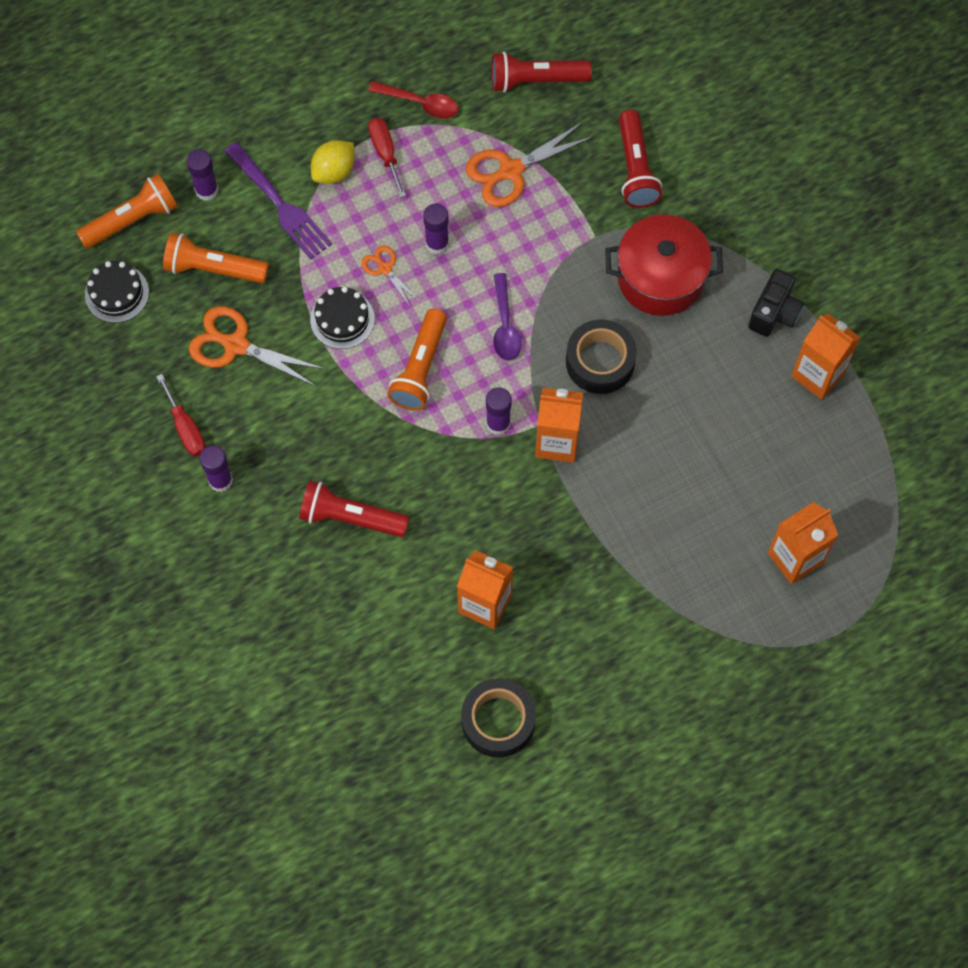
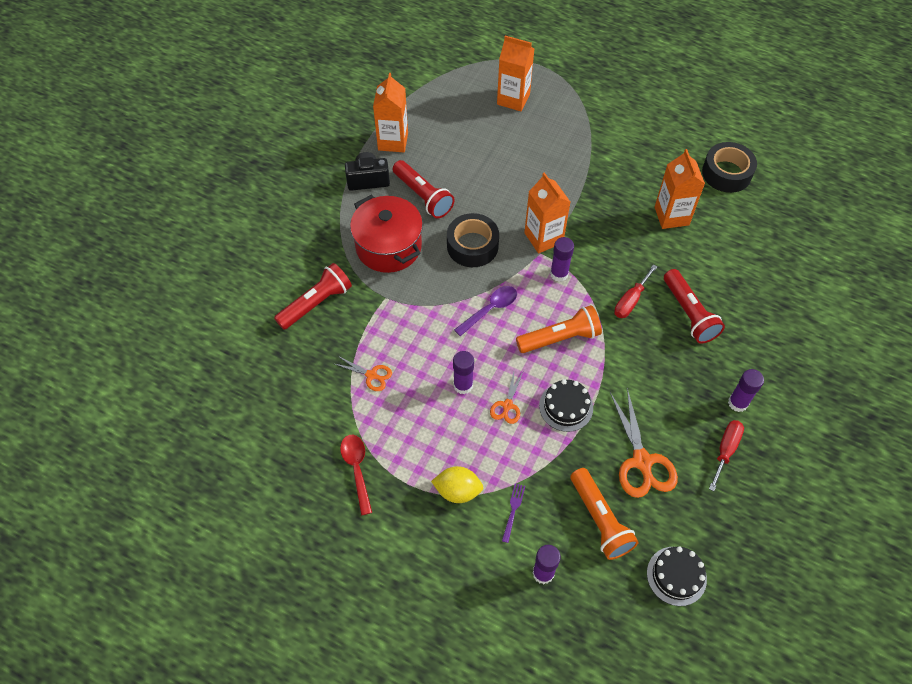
camera: 125 degrees left, 10 degrees down
orange flashlight [76,174,178,249] -> none
purple fork [224,142,332,259] -> purple fork [502,483,525,543], size x0.45
red screwdriver [368,118,406,198] -> red screwdriver moved to [614,264,657,318]
orange scissors [466,122,594,207] -> orange scissors [335,356,392,391], size x0.54
red flashlight [492,52,592,92] -> red flashlight moved to [393,160,455,218]

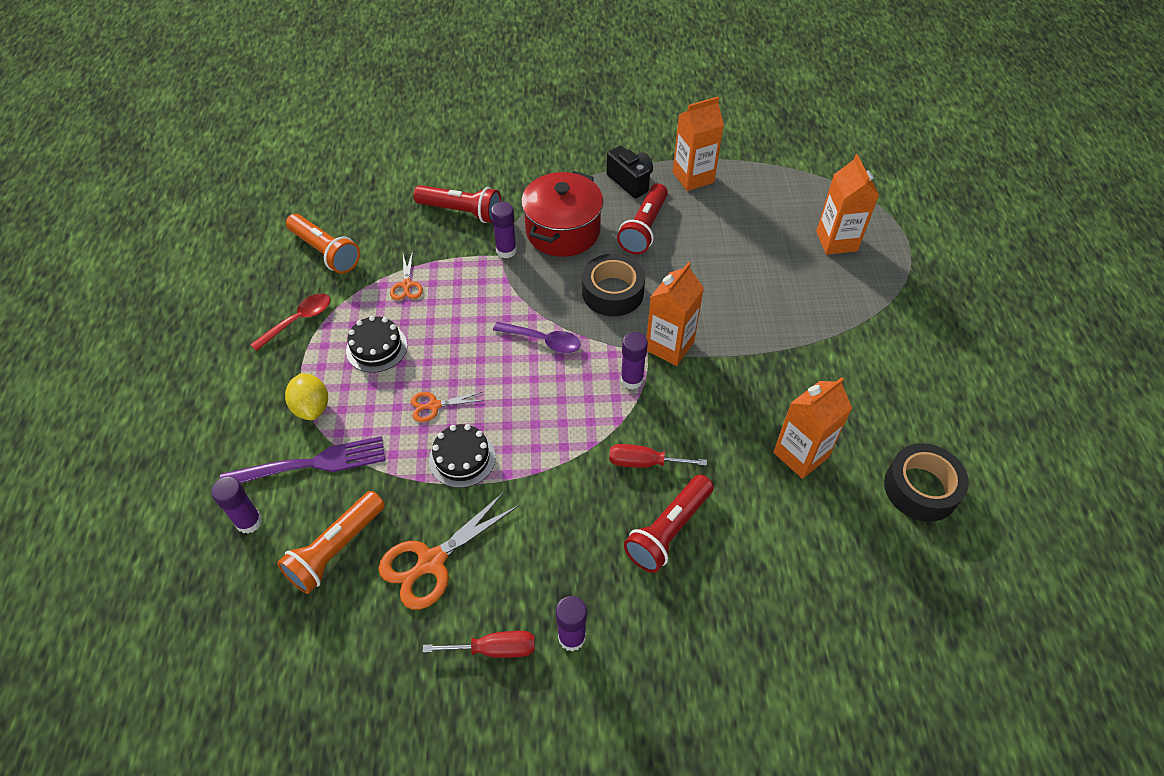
camera: 60 degrees right, 5 degrees down
purple glue stick [453,351,474,394] -> purple glue stick moved to [491,202,517,258]
purple fork [502,483,525,543] -> purple fork [220,436,385,483], size x2.20
orange flashlight [516,305,602,353] -> orange flashlight moved to [286,214,360,274]
black cake [647,546,707,606] -> black cake moved to [346,315,407,373]

